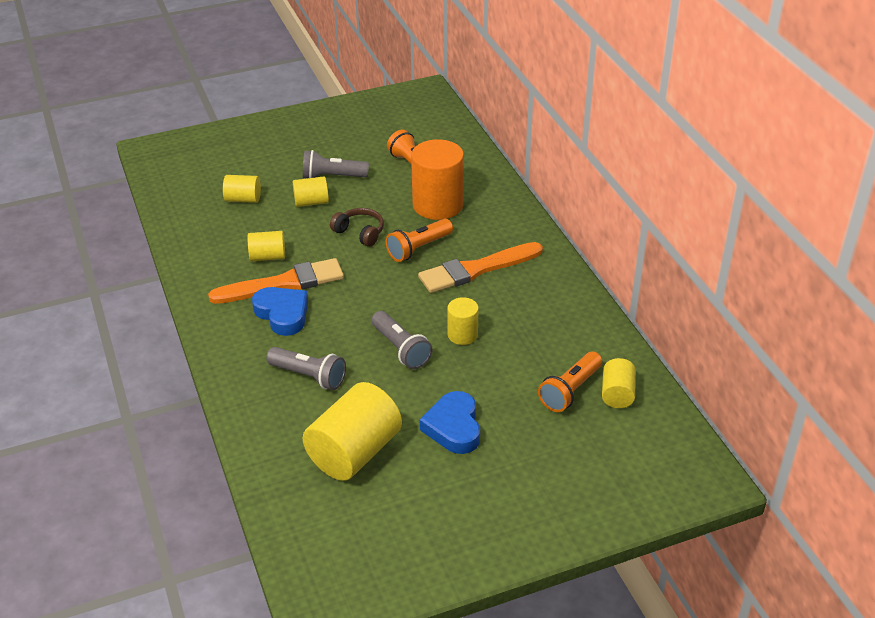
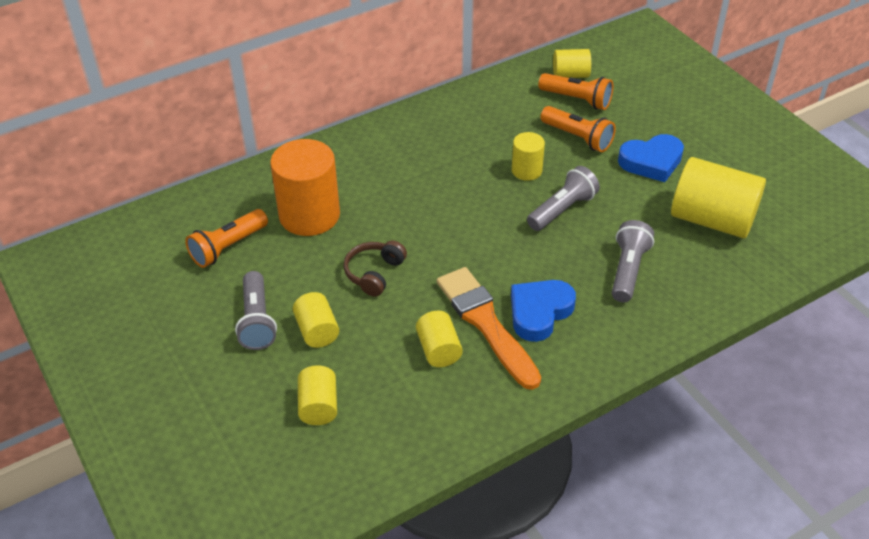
camera: 100 degrees left, 5 degrees up
orange flashlight [386,219,453,262] -> orange flashlight moved to [540,106,616,152]
orange brush [418,242,543,293] -> none

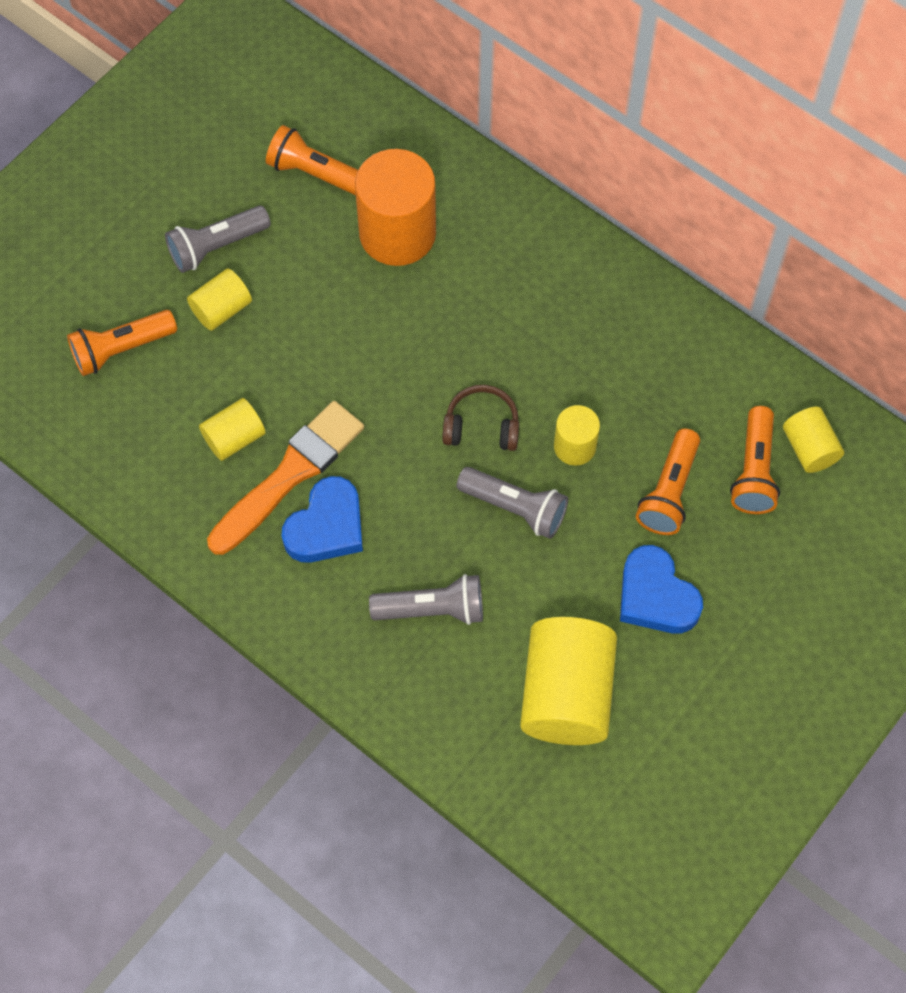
camera: 70 degrees right, 20 degrees up
yellow cylinder [298,365,337,425] -> orange flashlight [67,310,177,376]
brown headphones [343,241,407,297] -> brown headphones moved to [442,385,519,451]
blue heart [511,280,576,342] -> blue heart turned 105 degrees clockwise [282,476,363,563]

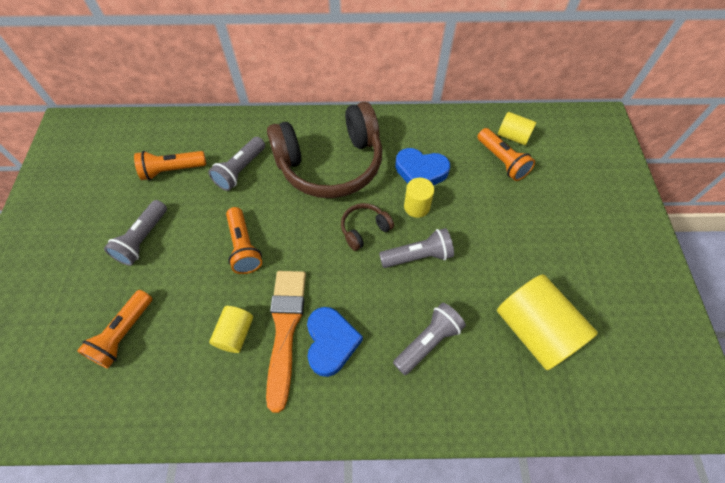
camera: 40 degrees left, 5 degrees down
yellow cylinder [187,268,252,331] -> none
orange cylinder [355,149,436,266] -> grey flashlight [208,137,265,191]
blue heart [620,545,703,634] -> blue heart moved to [395,148,450,185]
orange flashlight [636,428,700,535] -> orange flashlight moved to [226,207,262,274]
none -> brown headphones [267,102,382,198]

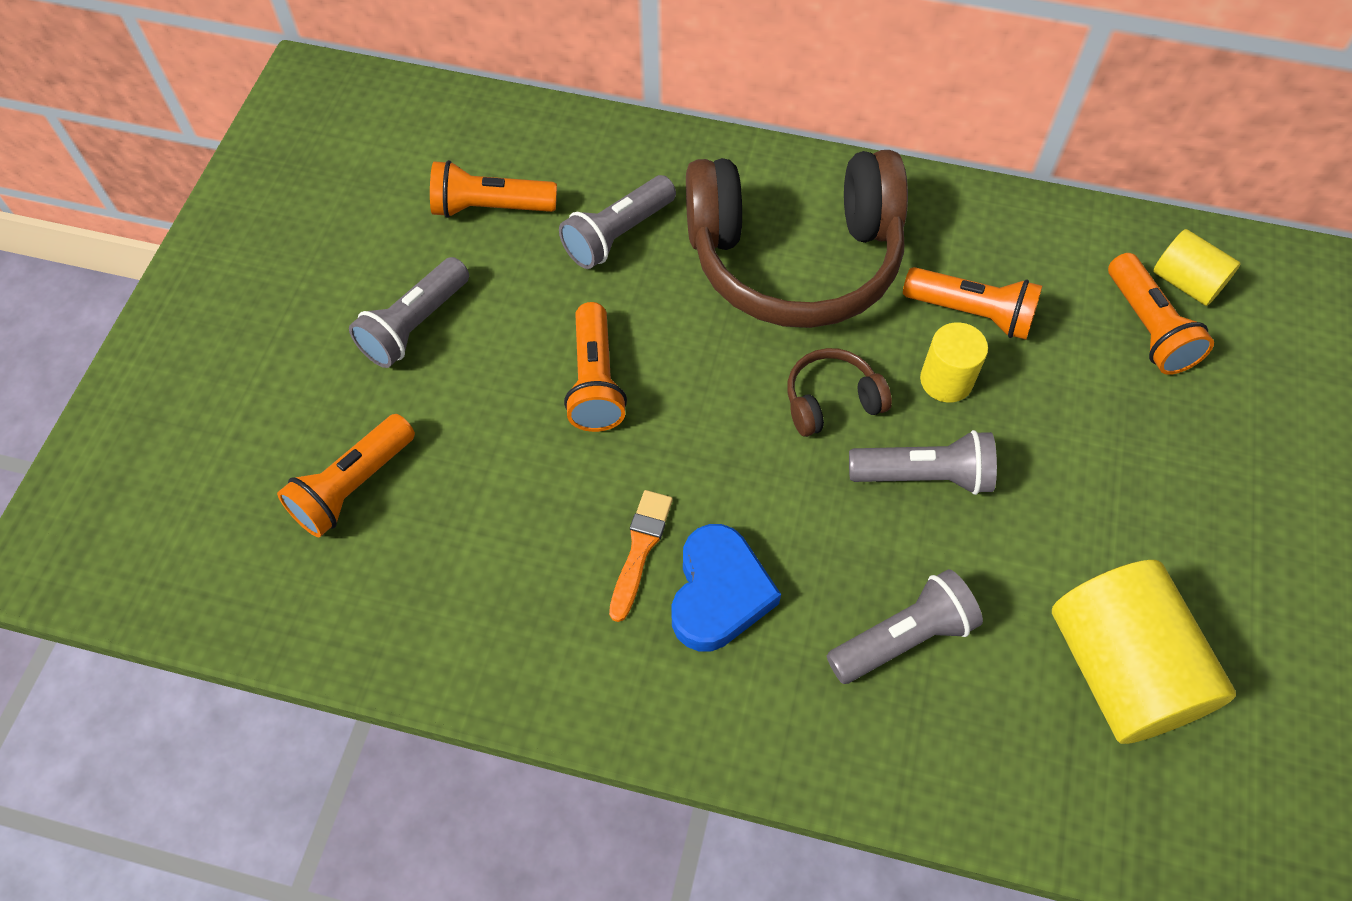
camera: 15 degrees right, 0 degrees up
yellow cylinder [209,306,253,353] -> none
orange brush [266,271,306,413] -> orange brush [609,490,673,622], size x0.53
blue heart [395,148,450,185] -> orange flashlight [903,267,1042,340]

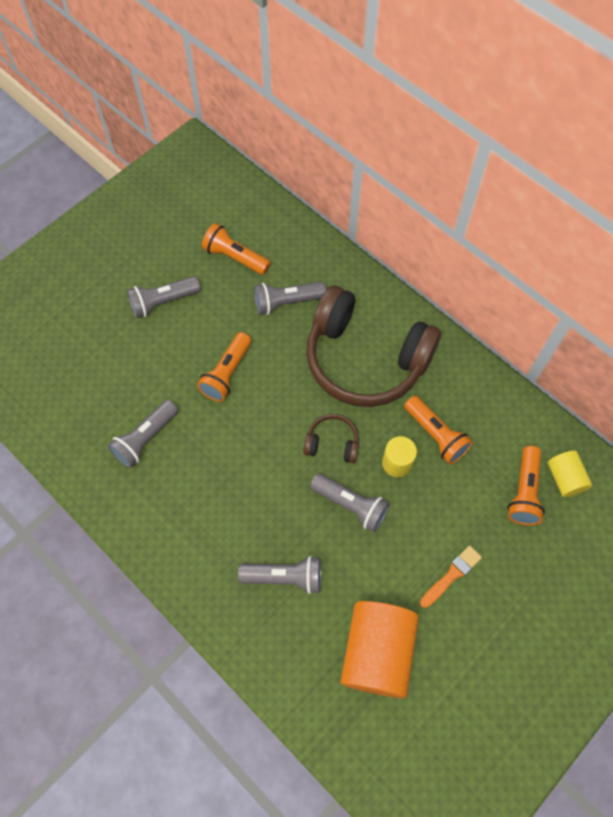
camera: 30 degrees right, 5 degrees up
orange flashlight [277,414,415,537] -> none
orange brush [609,490,673,622] -> orange brush moved to [420,546,482,608]
blue heart [671,524,781,652] -> none
yellow cylinder [1052,560,1236,744] -> orange cylinder [341,601,419,698]
none -> grey flashlight [108,400,178,468]

